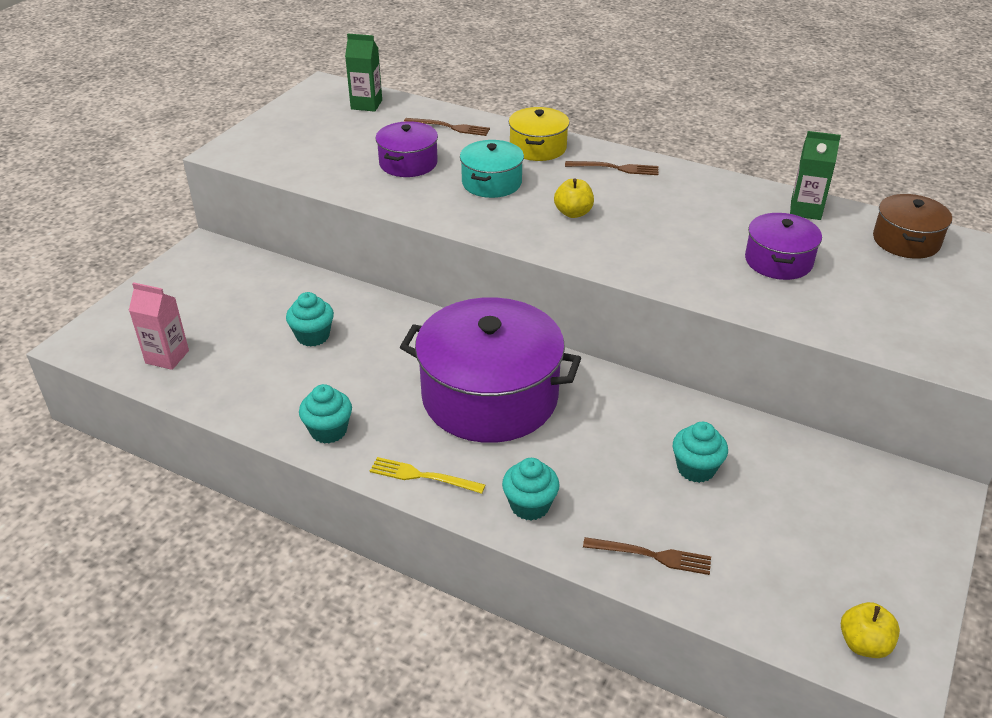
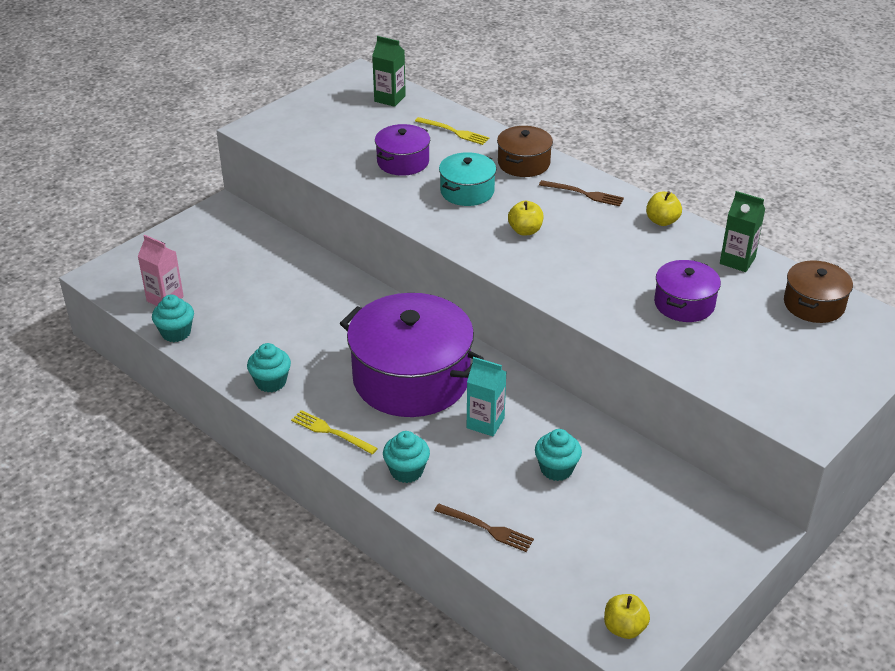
camera: 15 degrees right, 0 degrees up
turquoise cupcake [286,292,334,347] -> turquoise cupcake moved to [152,295,194,342]
brown fork [404,118,490,136] -> yellow fork [415,117,489,145]
yellow pot [509,107,569,161] -> brown pot [497,126,553,177]
none -> turquoise carton [467,357,506,436]
none -> yellow apple [646,191,682,226]

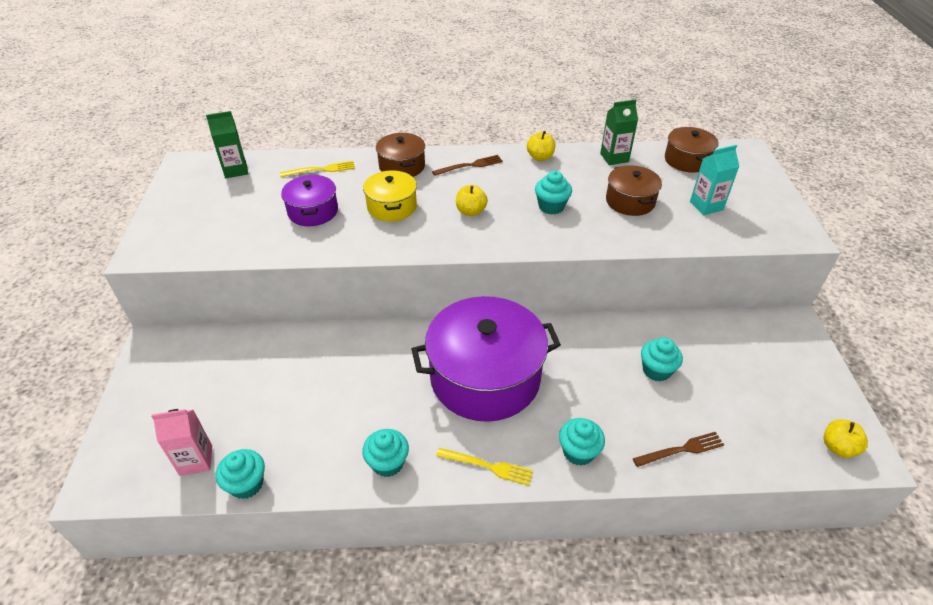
camera: 45 degrees left, 5 degrees up
yellow fork [291,410,378,455] -> yellow fork turned 150 degrees counterclockwise [436,448,533,486]
turquoise pot [439,152,496,206] -> yellow pot [363,170,417,222]
turquoise carton [467,357,506,436] -> turquoise carton moved to [690,145,739,215]
purple pot [654,260,721,322] -> brown pot [606,165,662,216]
none -> turquoise cupcake [535,171,572,214]

